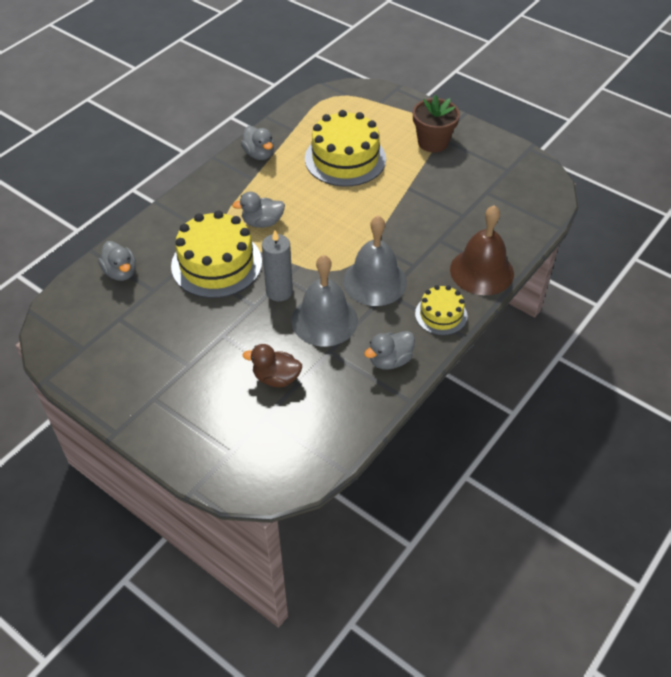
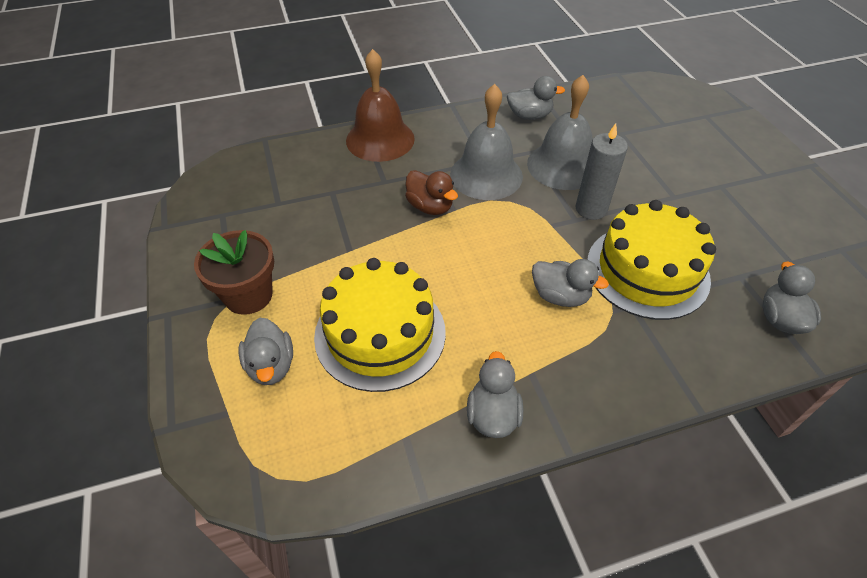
camera: 145 degrees left, 0 degrees up
brown duck [242,344,302,388] -> brown duck moved to [405,170,458,215]
yellow cake [415,285,467,335] -> none
none -> grey duck [239,318,293,385]

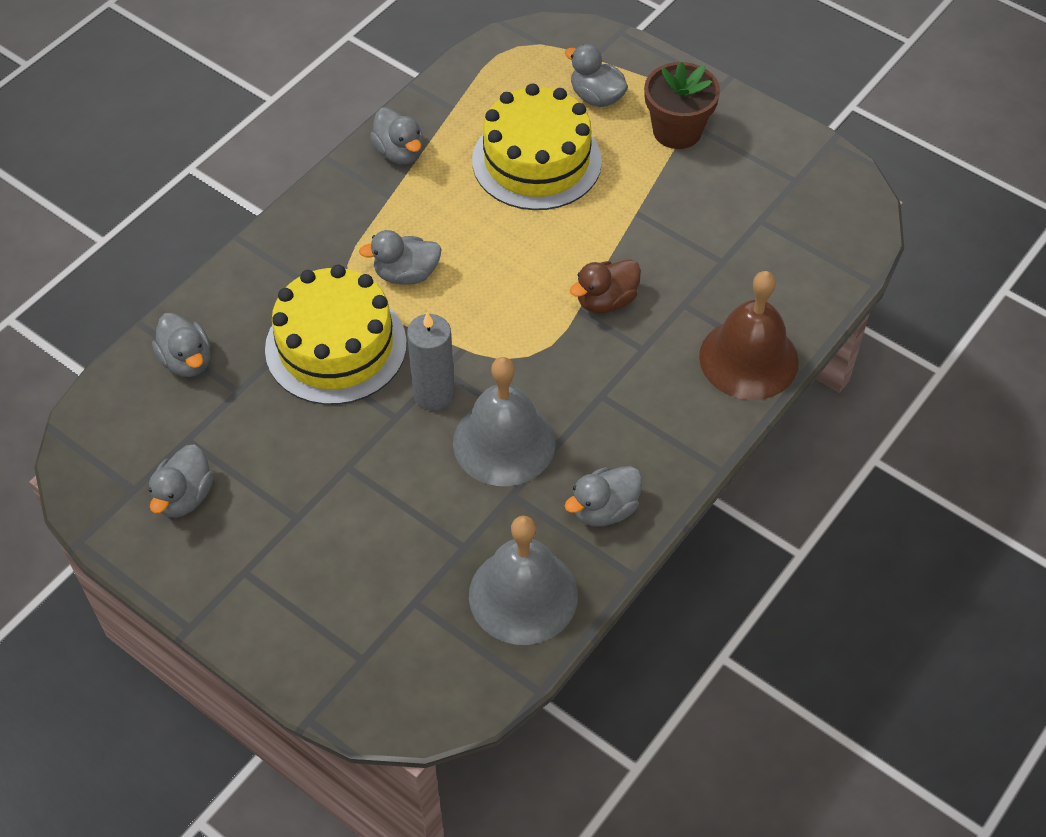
camera: 145 degrees right, 5 degrees up
brown duck [405,170,458,215] -> brown duck turned 45 degrees counterclockwise [570,259,641,313]
grey bell [450,84,523,200] -> grey bell moved to [469,516,578,645]
none -> grey duck [149,445,214,518]

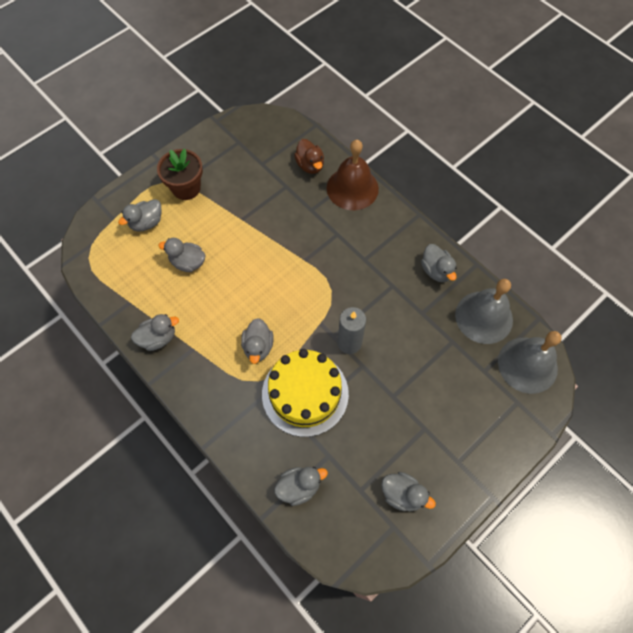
camera: 80 degrees left, 10 degrees up
grey bell [453,357,556,486] -> grey bell moved to [498,331,562,394]
yellow cake [472,83,602,210] -> grey duck [158,238,206,272]
brown duck [570,259,641,313] -> brown duck moved to [294,139,324,174]

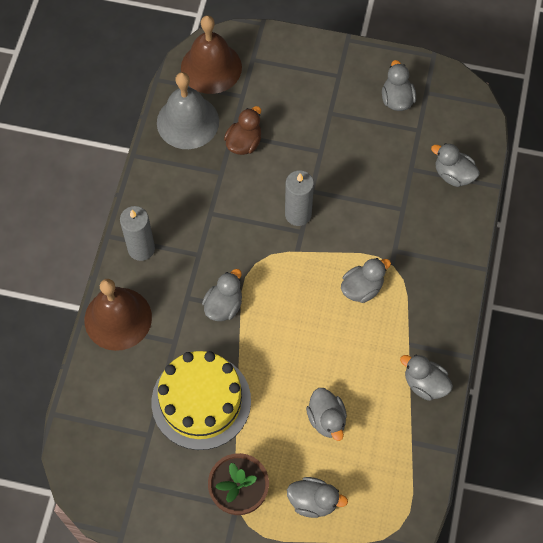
camera: 125 degrees left, 0 degrees up
yellow cake [262,349,349,437] -> yellow cake moved to [152,351,251,450]
brown duck [294,139,324,174] -> brown duck moved to [224,106,261,155]
grey duck [421,244,457,282] -> grey duck moved to [202,269,242,321]
grey bell [498,331,562,394] -> brown bell [181,15,242,94]
none -> grey candle [120,206,155,261]

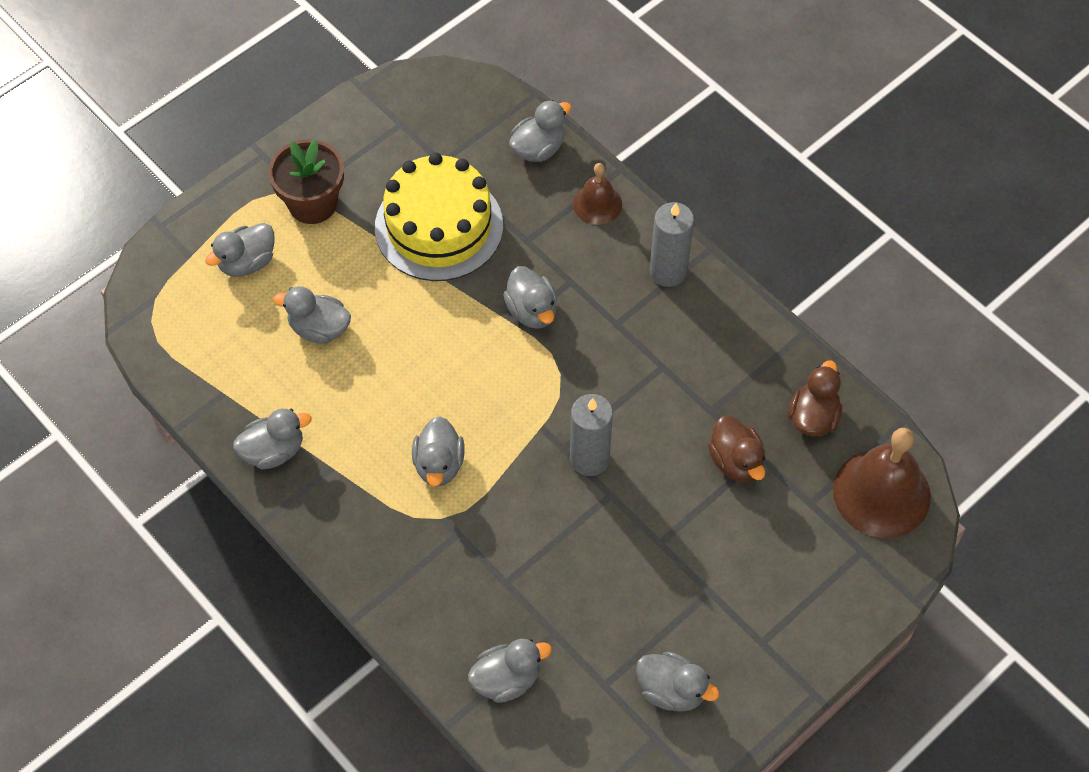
camera: 125 degrees right, 5 degrees down
brown bell [85,279,152,351] -> brown bell [573,163,622,225], size x0.55
grey bell [157,72,219,149] -> brown duck [788,361,842,437]
none -> grey duck [509,100,571,162]

